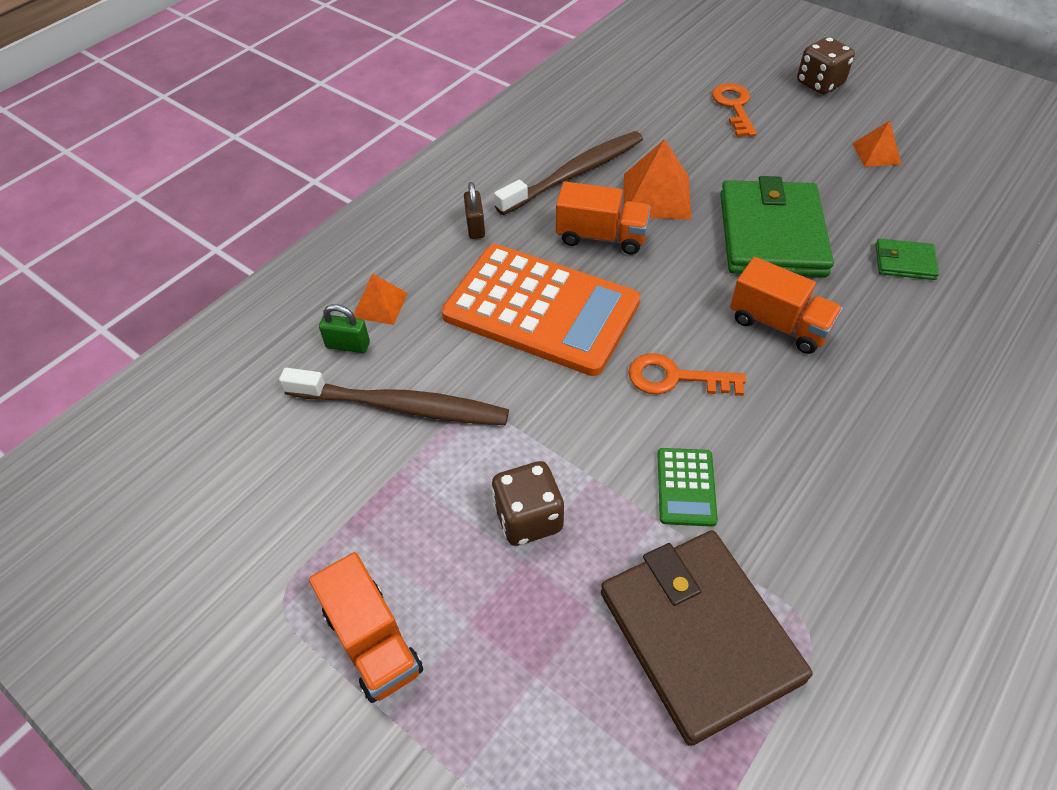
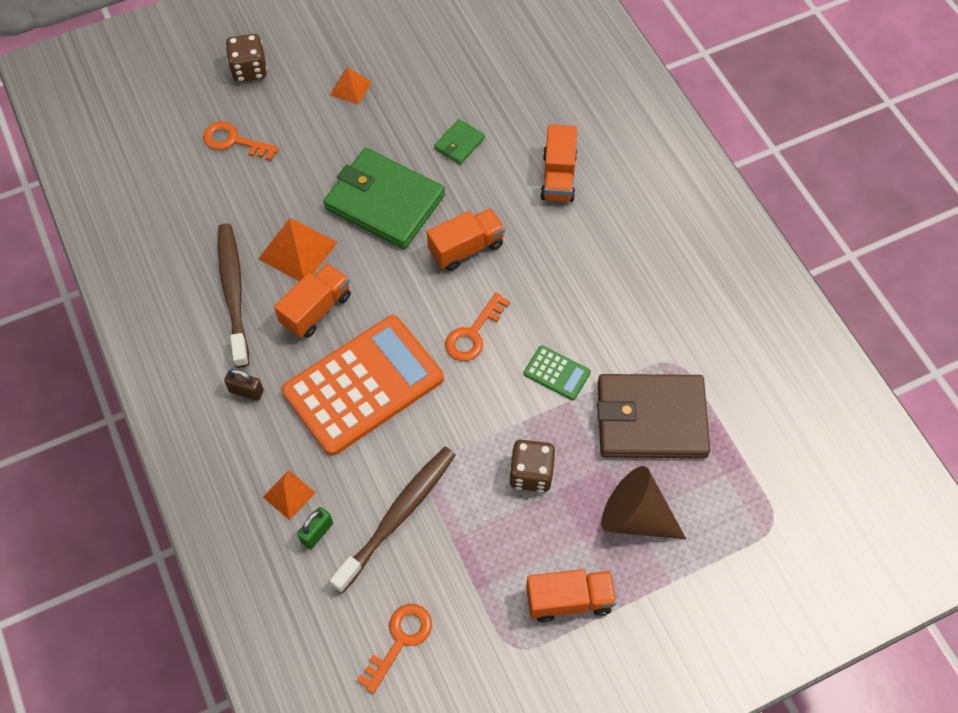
camera: 65 degrees left, 10 degrees up
none -> orange key [357,604,432,694]
none -> orange truck [540,124,577,202]
none -> brown cone [602,466,686,539]

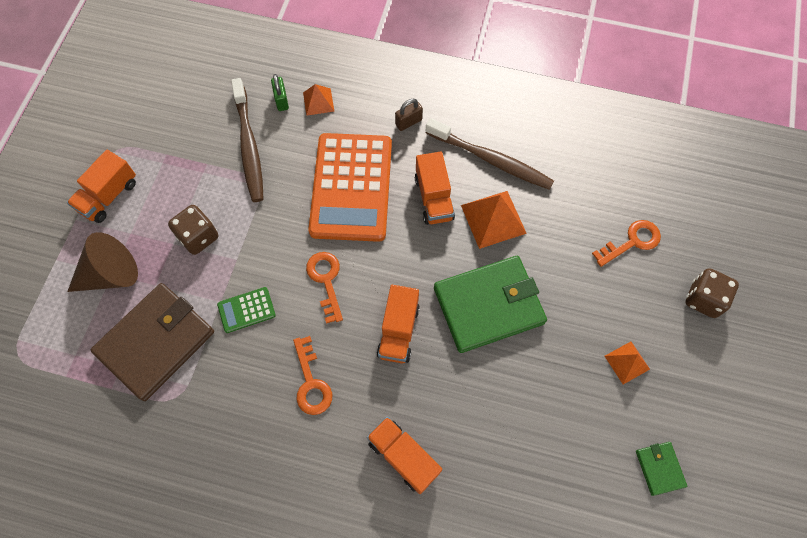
camera: 130 degrees right, 5 degrees up
orange key [357,604,432,694] -> orange key moved to [293,336,332,415]
green wallet [434,119,485,165] -> green wallet moved to [636,442,687,496]

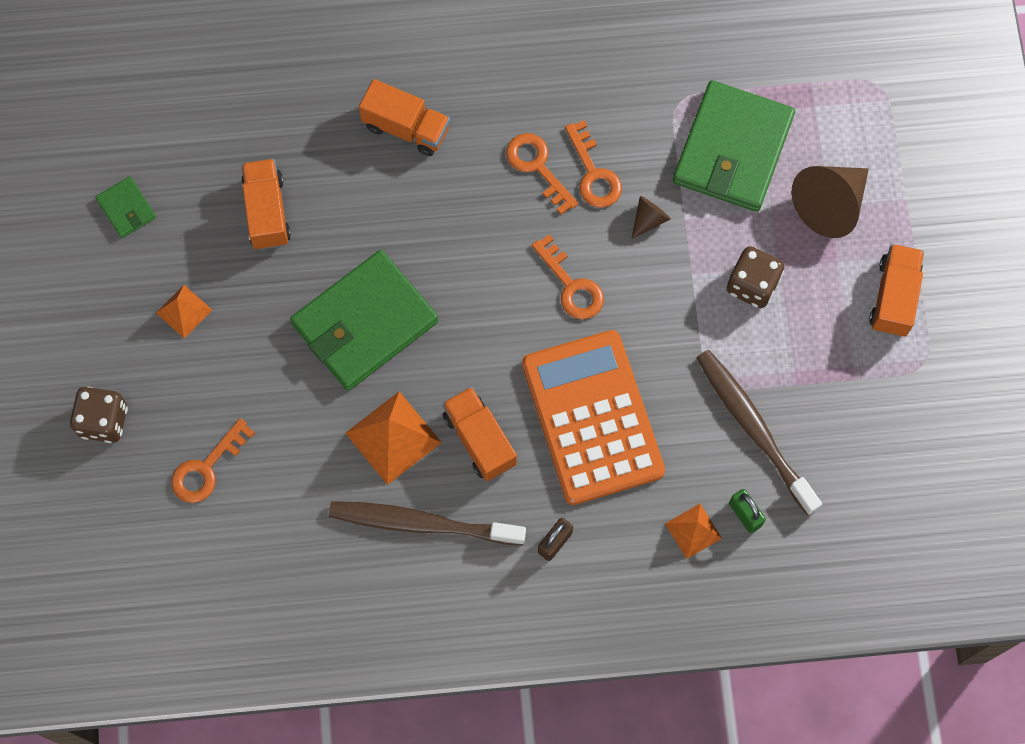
camera: 160 degrees right, 5 degrees up
brown wallet [91,283,214,401] -> green wallet [673,80,795,212]
green calculator [217,287,276,333] -> brown cone [631,196,671,239]
orange truck [377,285,420,363] -> orange truck moved to [241,159,291,250]
none -> orange key [565,120,622,208]

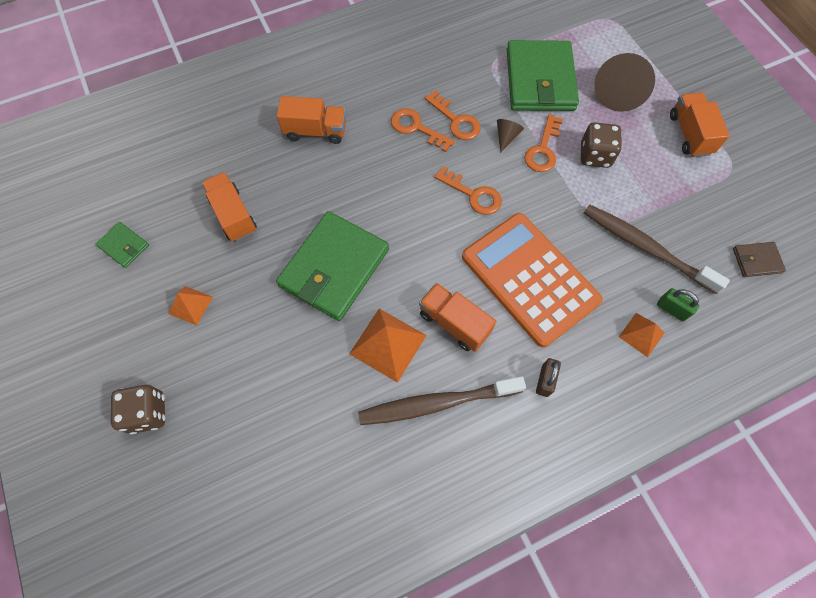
camera: 20 degrees left, 5 degrees down
orange key [171,418,255,503] -> orange key moved to [524,114,563,172]
none -> brown wallet [733,242,786,277]

